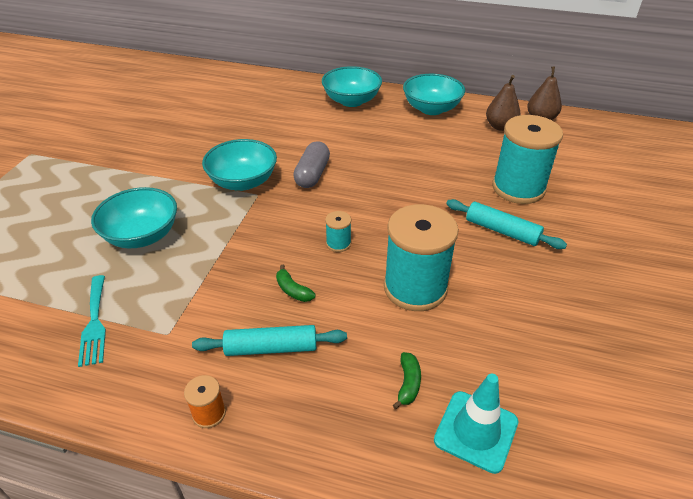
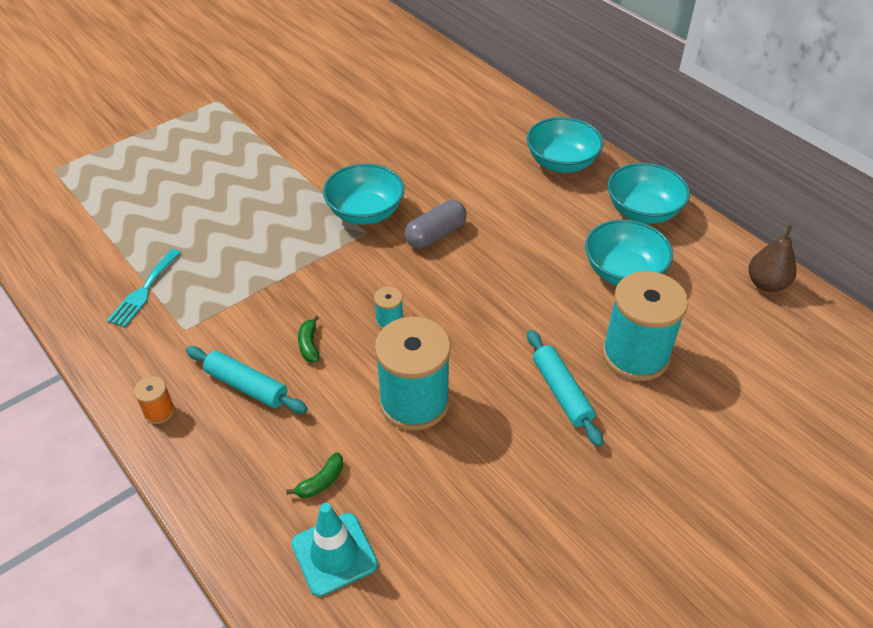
camera: 35 degrees right, 5 degrees up
turquoise bowl [91,187,177,248] -> turquoise bowl moved to [585,220,673,285]
brown pear [486,75,521,131] -> none

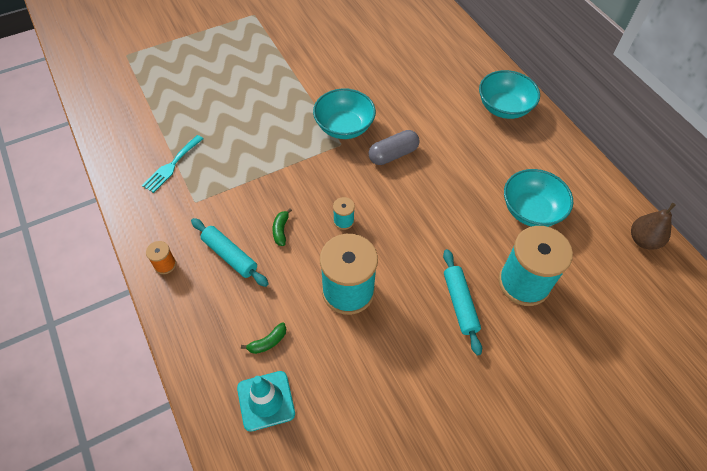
camera: 10 degrees right, 10 degrees up
turquoise bowl [608,163,690,224] -> none

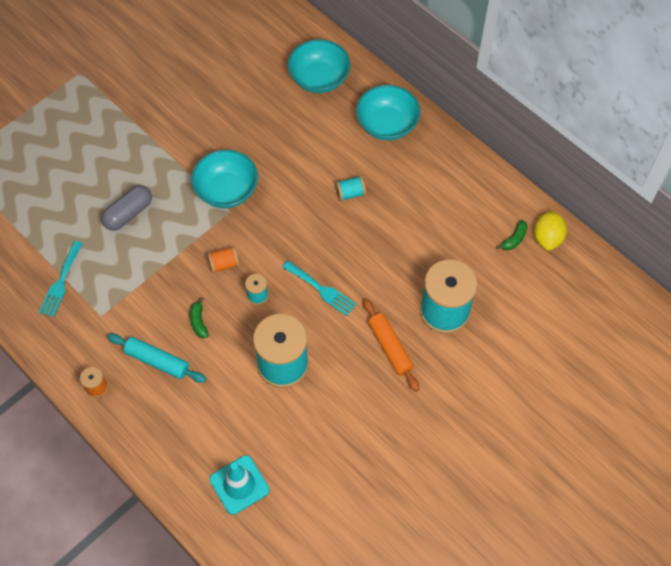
camera: 15 degrees left, 5 degrees up
green banana [241,322,286,354] -> green banana moved to [496,220,527,250]
grey capsule [369,130,420,165] -> grey capsule moved to [101,185,152,231]
turquoise rolling pin [443,249,482,355] -> orange rolling pin [363,299,420,392]
turquoise bowl [504,169,573,227] -> turquoise bowl moved to [287,39,351,93]
brown pear [631,203,676,250] -> yellow lemon [534,210,567,251]
none -> orange spool [207,246,239,273]
none -> turquoise fork [282,261,357,316]
none -> turquoise spool [335,176,366,201]

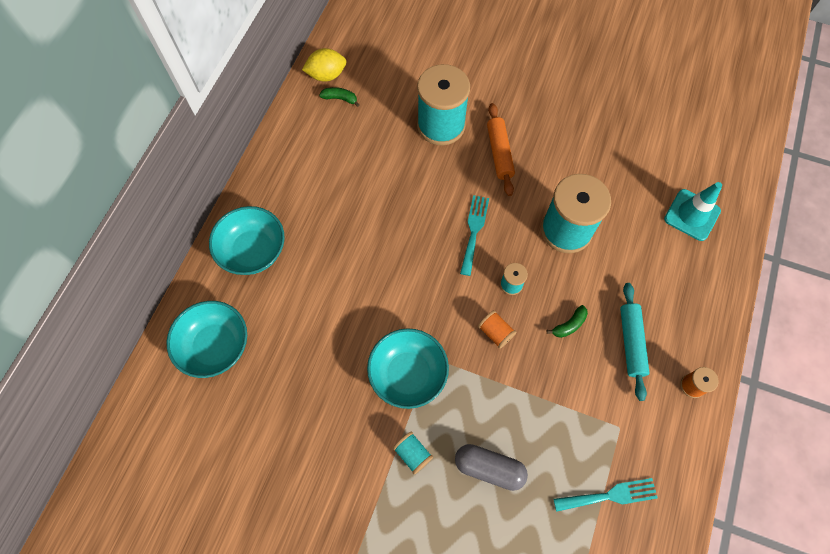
camera: 115 degrees left, 5 degrees up
turquoise spool [335,176,366,201] -> turquoise spool moved to [393,431,433,474]
orange rolling pin [363,299,420,392] -> orange rolling pin turned 45 degrees counterclockwise [487,103,515,196]

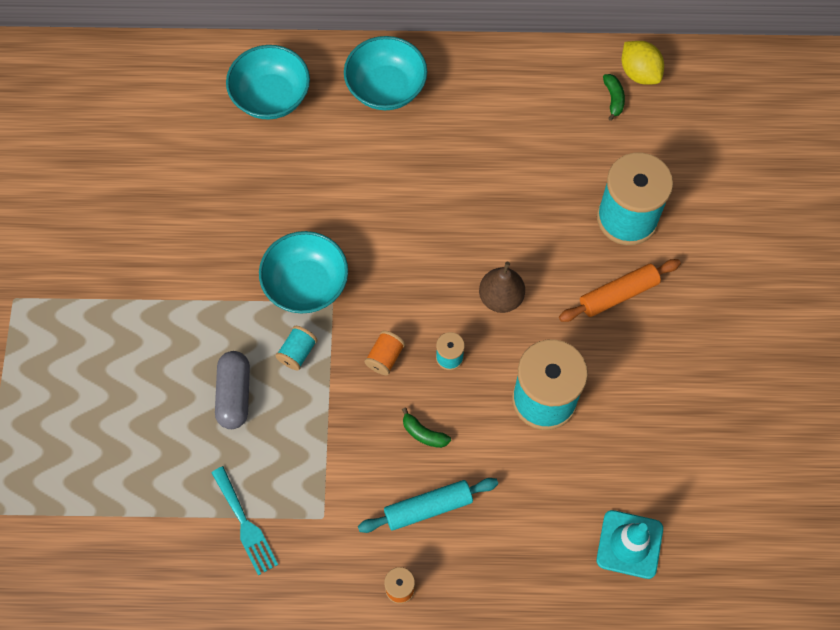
camera: 70 degrees right, 0 degrees up
turquoise spool [393,431,433,474] -> turquoise spool moved to [275,326,318,371]
turquoise fork [460,195,489,276] -> brown pear [479,262,525,313]

